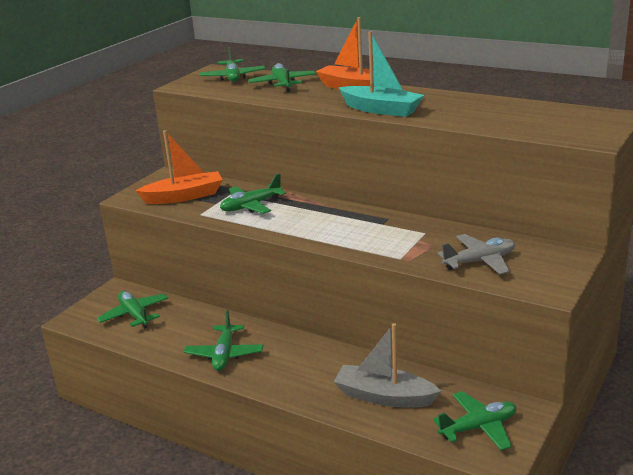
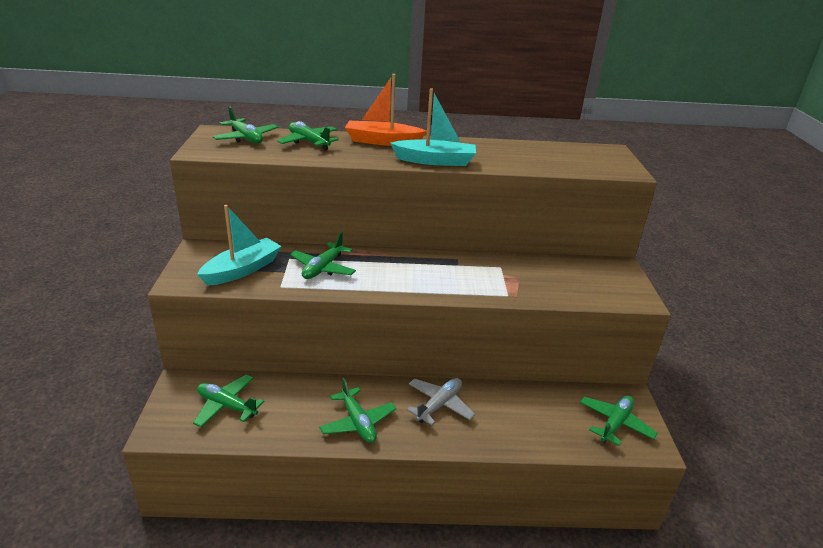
camera: 35 degrees left, 5 degrees up
orange boat [136,130,223,204] -> turquoise boat [197,205,282,285]
grey boat [334,323,441,408] -> none
grey plane [438,234,515,274] -> grey plane moved to [407,378,475,425]

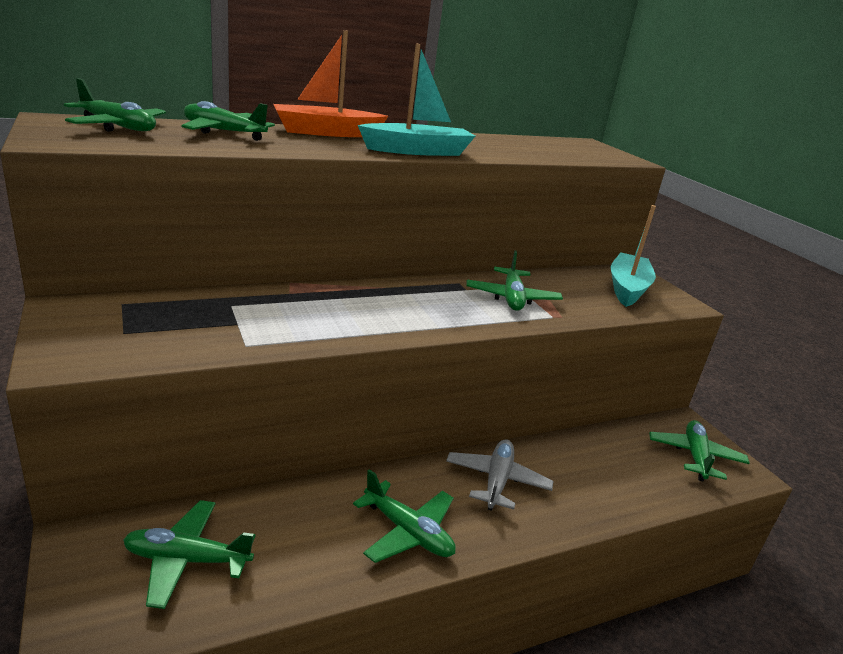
camera: 25 degrees left, 5 degrees down
turquoise boat [197,205,282,285] -> turquoise boat moved to [611,205,656,307]
green plane [290,232,356,279] -> green plane moved to [466,250,563,311]

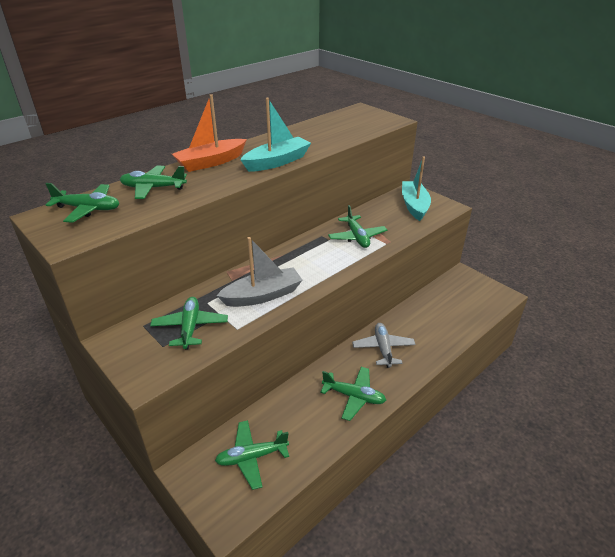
camera: 15 degrees left, 10 degrees up
green plane [649,420,750,482] -> green plane moved to [150,297,228,350]
none -> grey boat [216,237,302,307]

